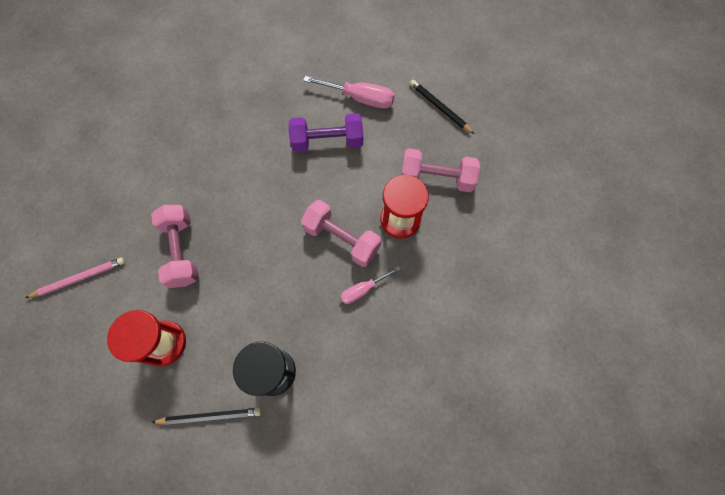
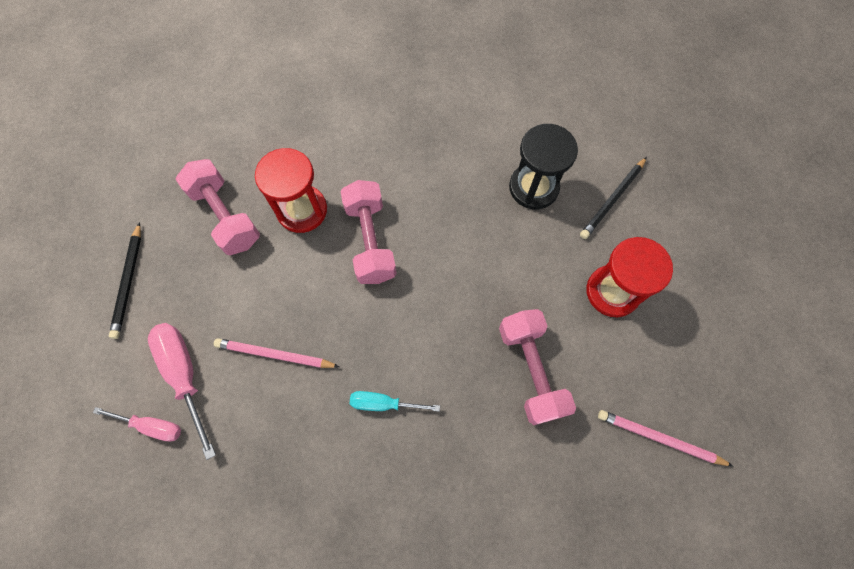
camera: 135 degrees left, 0 degrees up
pink dumbbell [151,205,199,288] -> pink dumbbell turned 45 degrees counterclockwise [499,309,576,425]
black pencil [152,408,261,425] -> black pencil turned 90 degrees counterclockwise [580,157,647,239]
purple dumbbell [288,113,363,152] -> pink pencil [214,338,340,368]
pink screwdriver [340,266,401,304] -> pink screwdriver moved to [93,407,181,442]
none -> turquoise screwdriver [350,391,440,412]

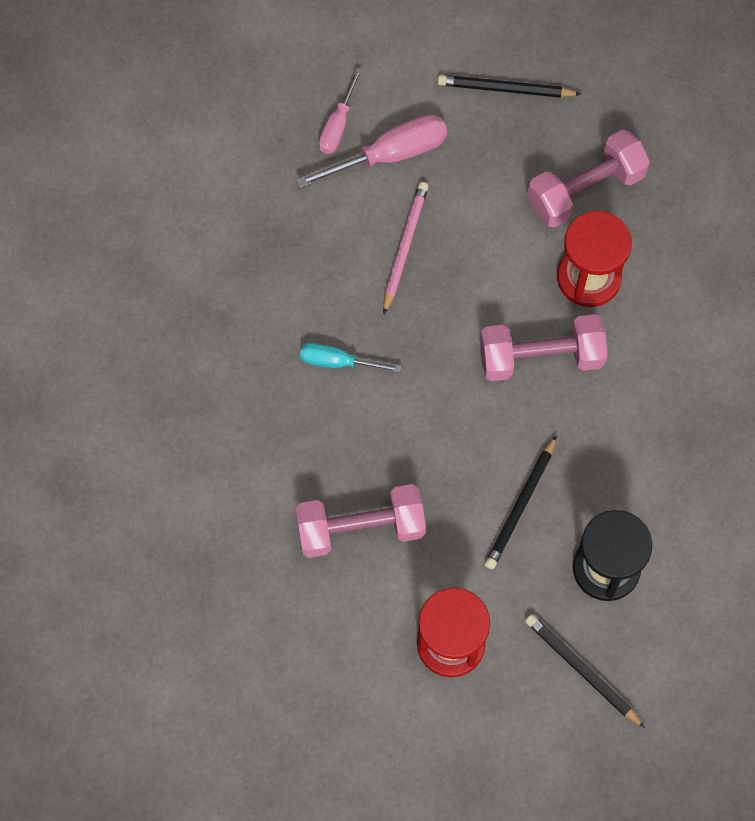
camera: 95 degrees right, 0 degrees up
turquoise screwdriver [350,391,440,412] -> turquoise screwdriver turned 90 degrees counterclockwise [300,343,401,373]
pink pencil [598,410,733,466] -> none
none -> black pencil [484,435,557,569]

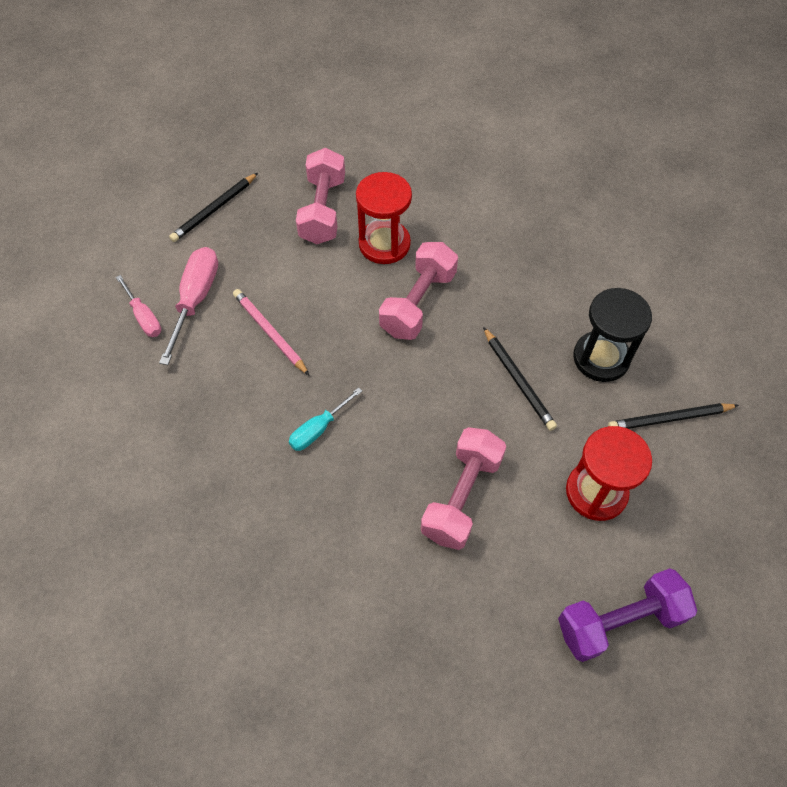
camera: 55 degrees left, 10 degrees down
none -> purple dumbbell [558,569,697,662]

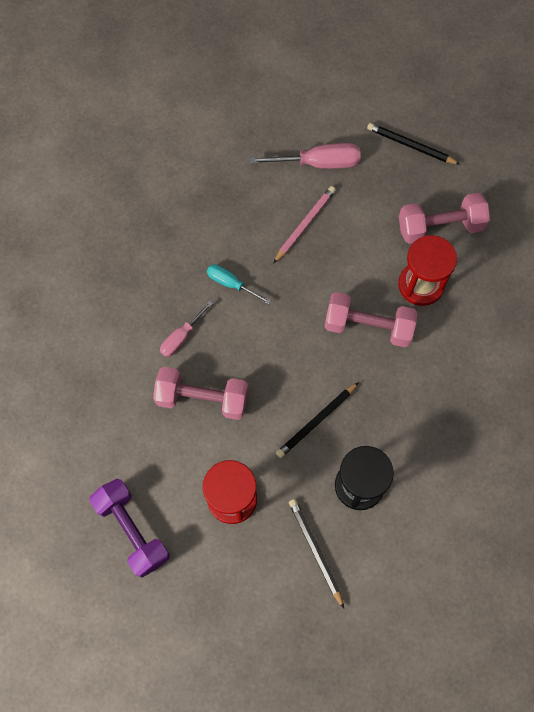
camera: 75 degrees right, 10 degrees up
pink screwdriver [116,275,161,337] -> pink screwdriver moved to [160,301,213,357]

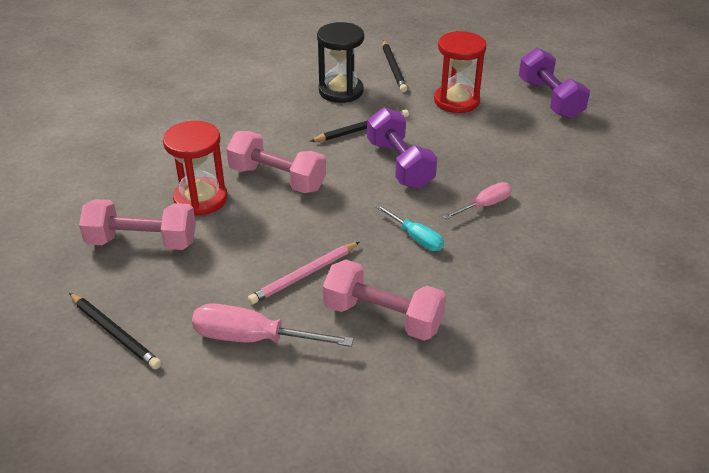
camera: 165 degrees left, 30 degrees down
pink dumbbell [153,367,248,420] -> pink dumbbell moved to [323,260,446,341]
none -> purple dumbbell [367,107,437,189]

